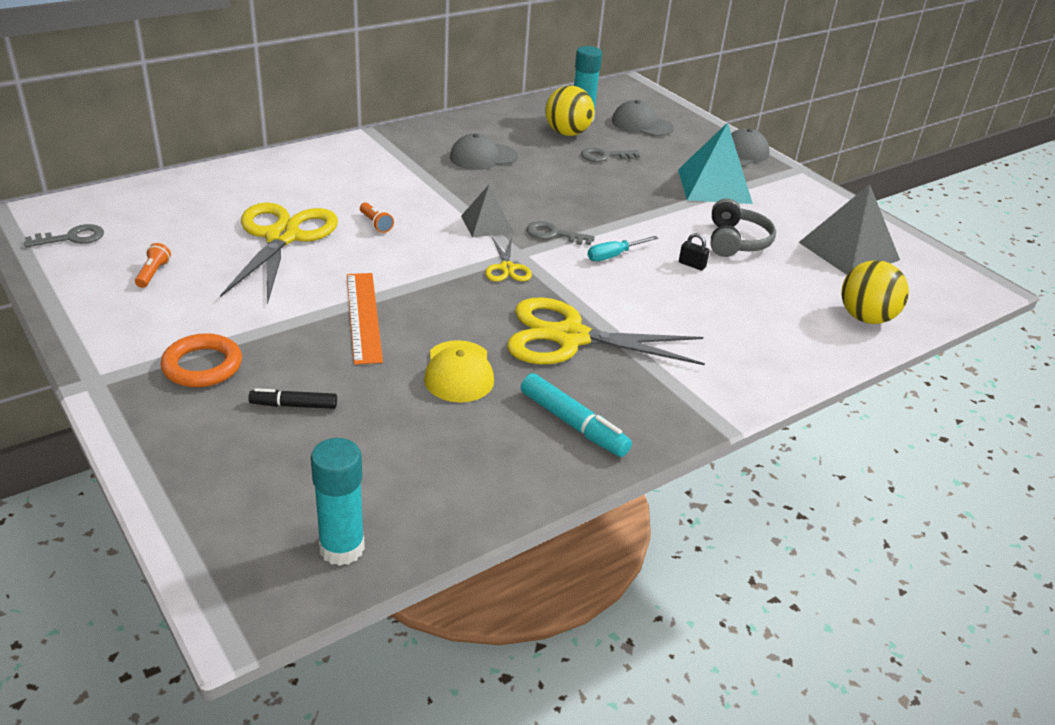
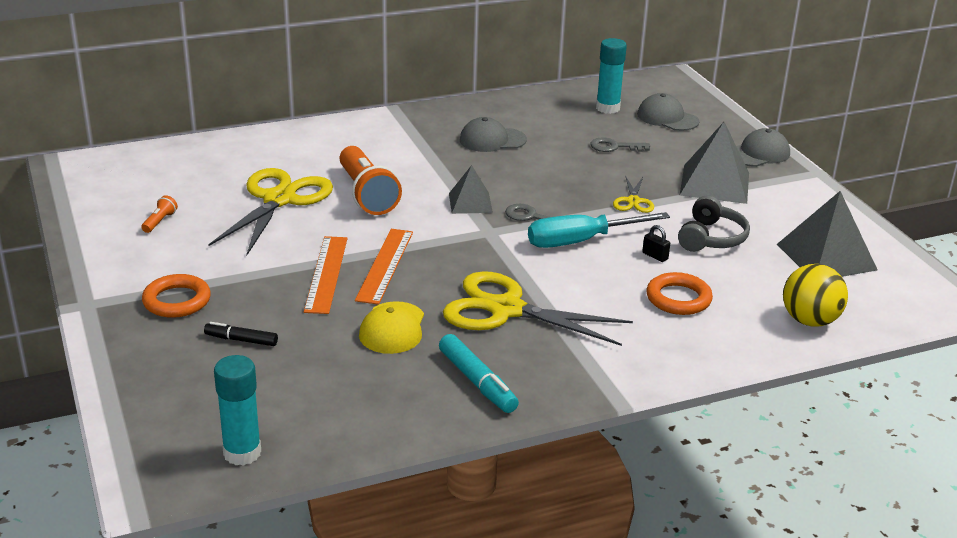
camera: 15 degrees right, 5 degrees down
grey key [24,224,104,247] -> none
orange flashlight [360,202,394,233] -> orange flashlight [340,146,402,215], size x2.41
yellow scissors [485,237,532,281] -> yellow scissors moved to [613,176,654,213]
yellow ball [545,86,594,136] -> none
turquoise screwdriver [588,236,658,261] -> turquoise screwdriver [528,212,670,248], size x1.87
turquoise pyramid [678,122,753,204] -> grey pyramid [680,122,749,204]
none -> orange ruler [355,229,413,305]
none -> orange ring [646,272,713,315]

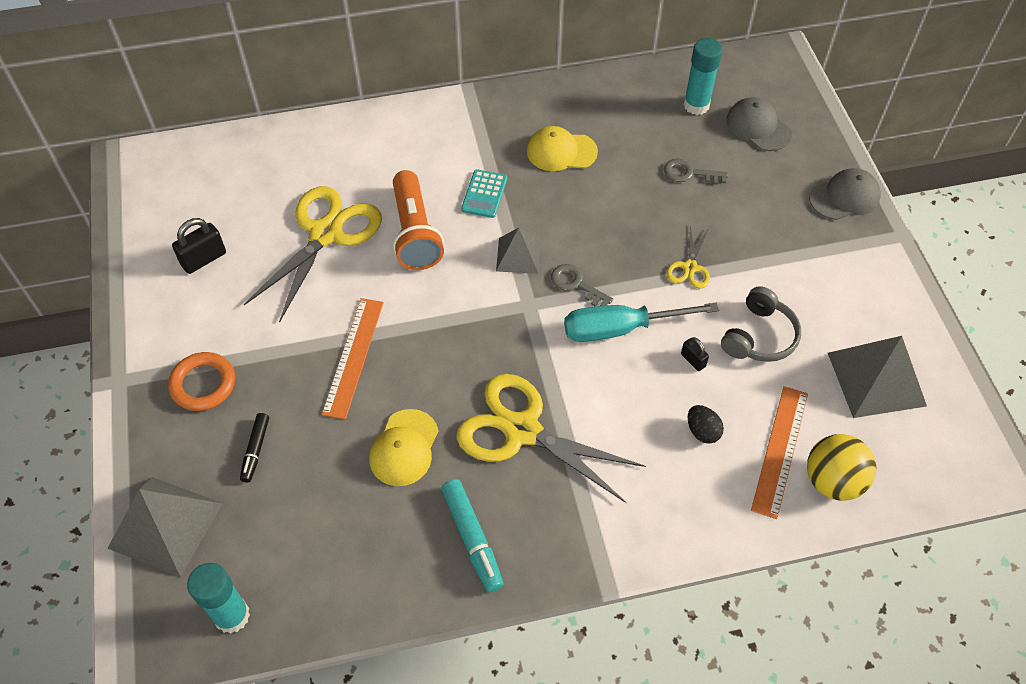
camera: 10 degrees right, 25 degrees up
orange flashlight [141,195,178,233] -> black padlock [172,218,226,274]
black marker [204,322,278,346] -> black marker turned 105 degrees counterclockwise [240,413,269,482]
orange ruler [355,229,413,305] -> orange ruler moved to [751,386,808,519]
grey cap [460,117,527,152] -> yellow cap [527,126,598,171]
orange ring [646,272,713,315] -> black egg [688,405,724,444]
grey pyramid [680,122,749,204] -> grey pyramid moved to [107,477,223,577]
none -> turquoise calculator [461,169,507,218]

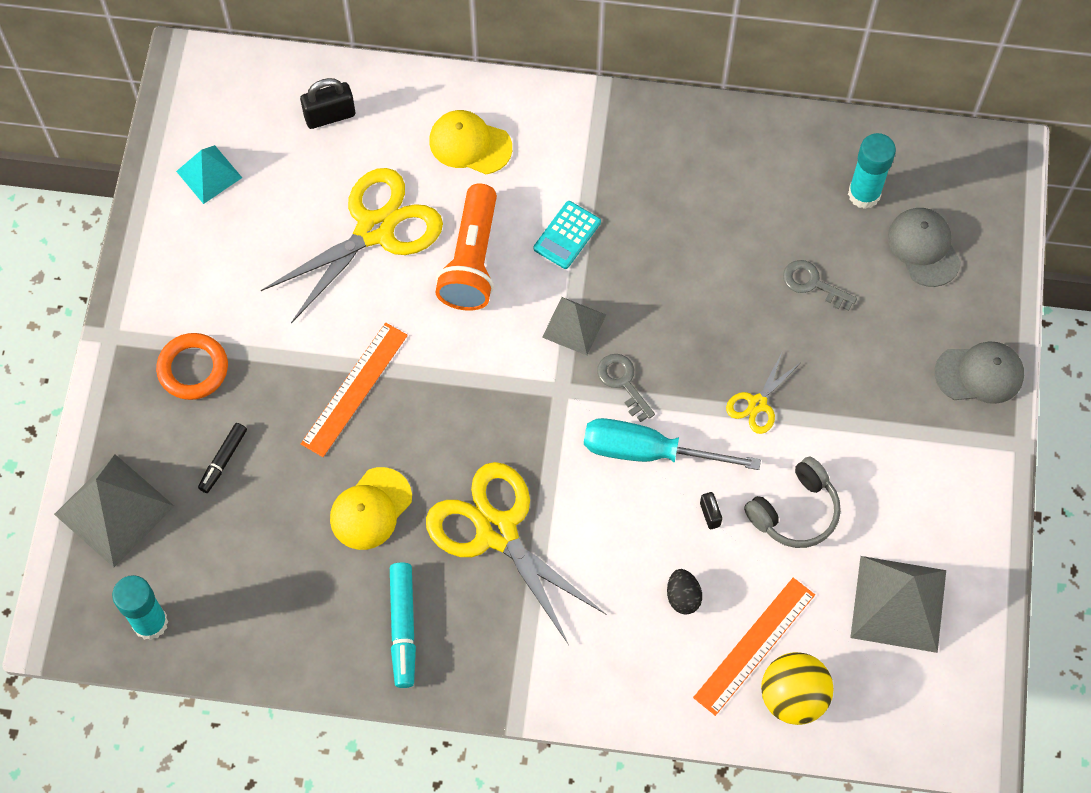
camera: 20 degrees right, 10 degrees up
black padlock [172,218,226,274] -> black padlock moved to [300,78,355,129]
yellow cap [527,126,598,171] -> yellow cap moved to [429,110,512,174]
none -> turquoise pyramid [176,145,242,204]

